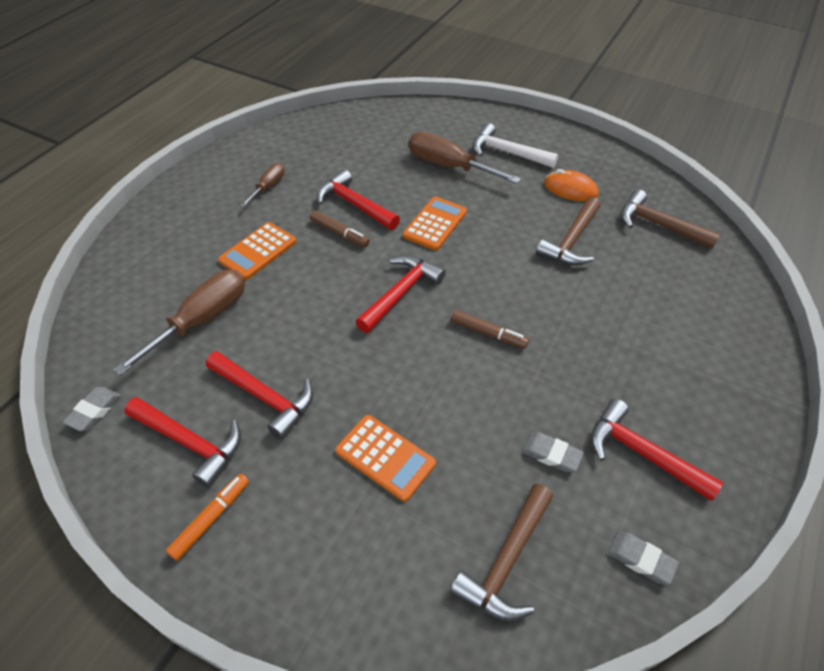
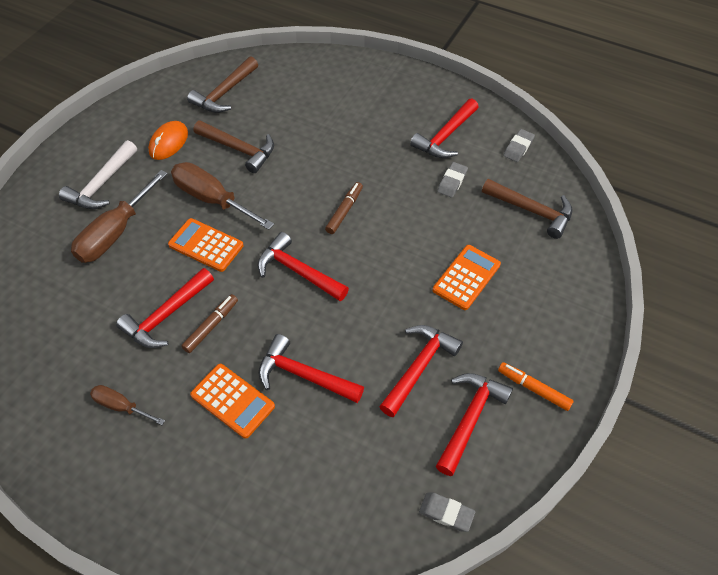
camera: 90 degrees left, 5 degrees up
brown screwdriver [113,270,245,375] -> brown screwdriver moved to [171,162,274,230]
none -> red hammer [258,334,364,403]

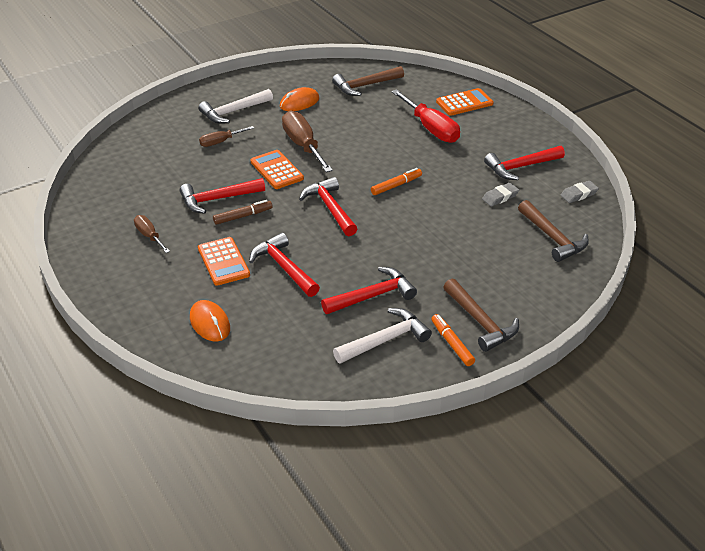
camera: 30 degrees right, 15 degrees down
brown screwdriver [71,170,168,263] -> brown screwdriver [199,126,254,147], size x0.55
brown hammer [194,120,274,173] -> brown hammer moved to [443,278,519,352]
brown marker [325,182,363,234] -> orange marker [371,168,422,195]
grey eraser [419,493,475,532] -> none
orange calculator [433,245,501,310] -> orange calculator moved to [436,88,494,116]
red hammer [436,373,513,476] -> white hammer [333,308,432,364]
none -> orange mouse [190,300,230,342]
none -> red screwdriver [391,89,460,143]

